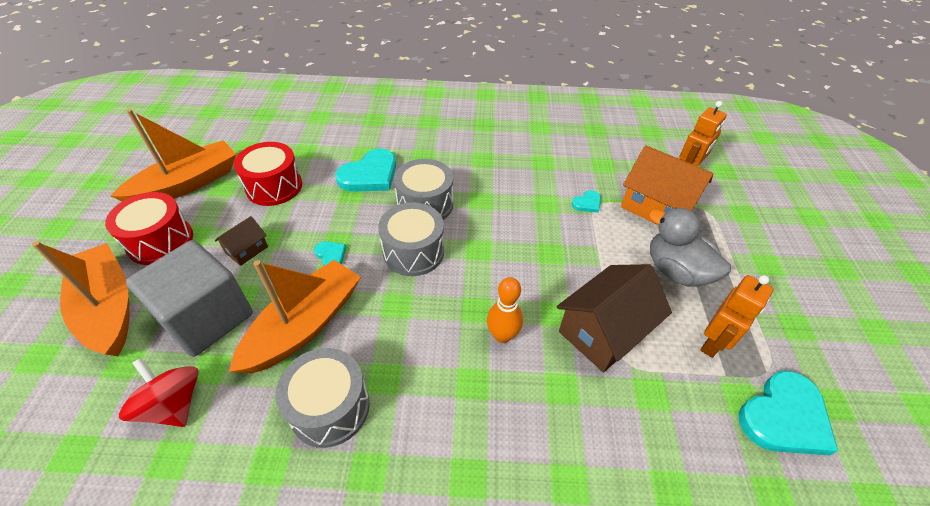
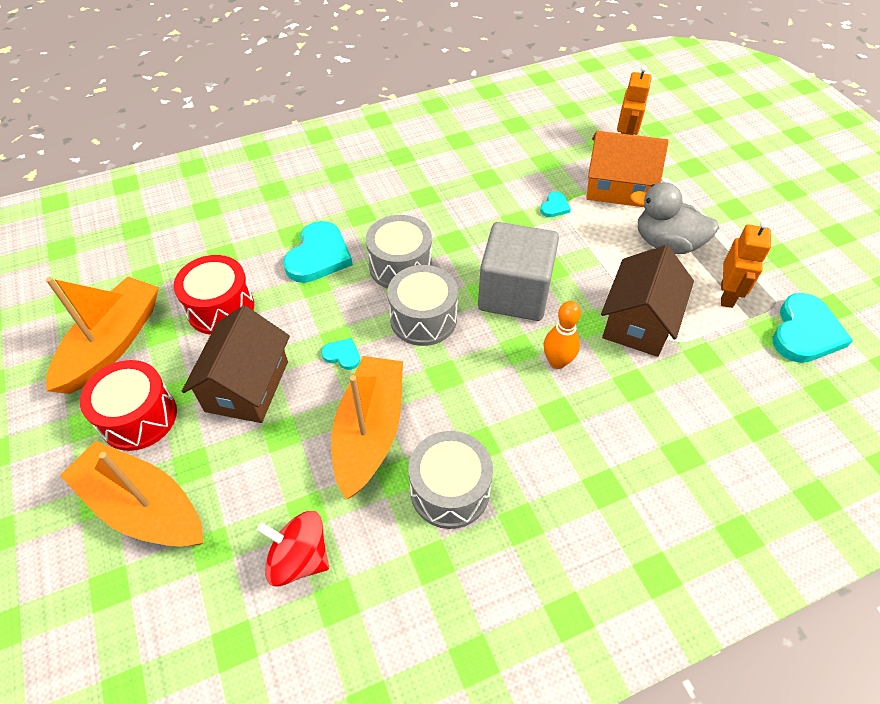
camera: 25 degrees left, 5 degrees up
grey cube [126,240,253,357] -> grey cube moved to [478,222,559,321]
brown house [215,216,268,266] -> brown house [182,305,290,423], size x1.97

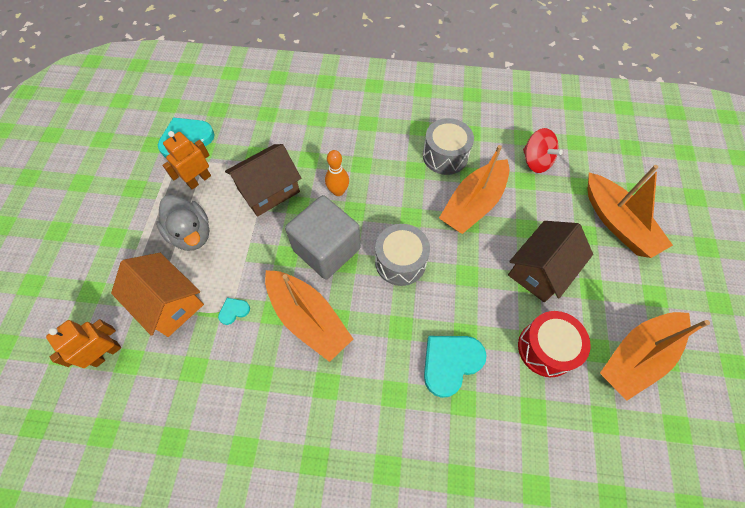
camera: 150 degrees left, 10 degrees up
red drum [80,360,177,451] -> none
turquoise heart [321,338,360,370] -> none
grey drum [366,215,432,289] -> none
none -> orange boat [265,270,353,362]

